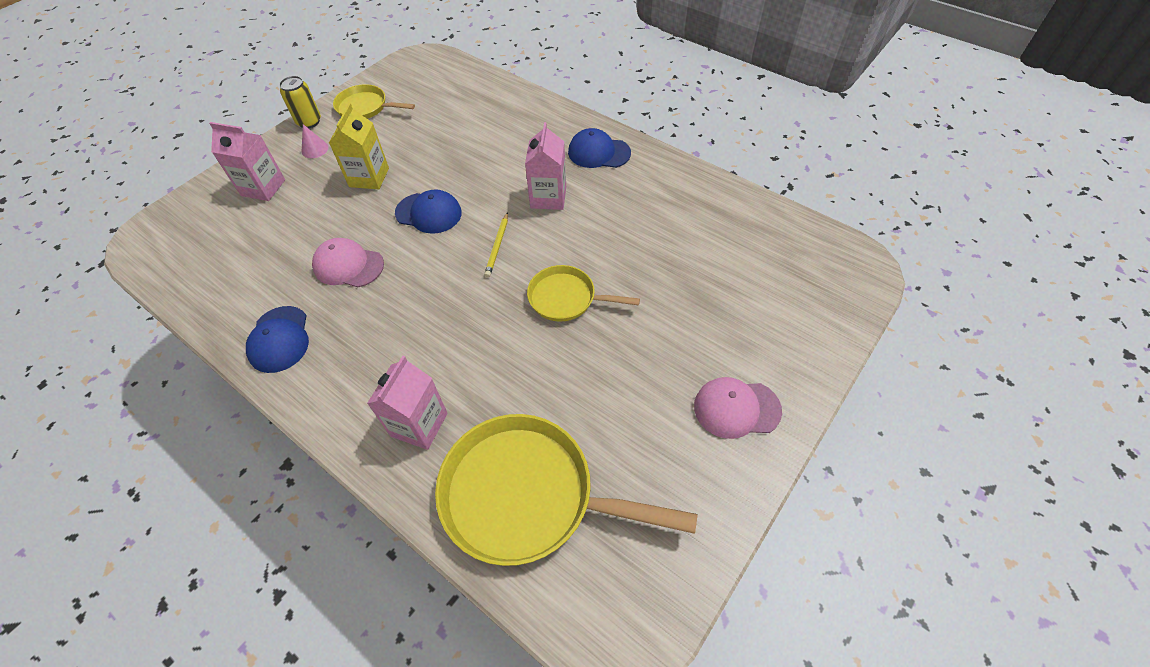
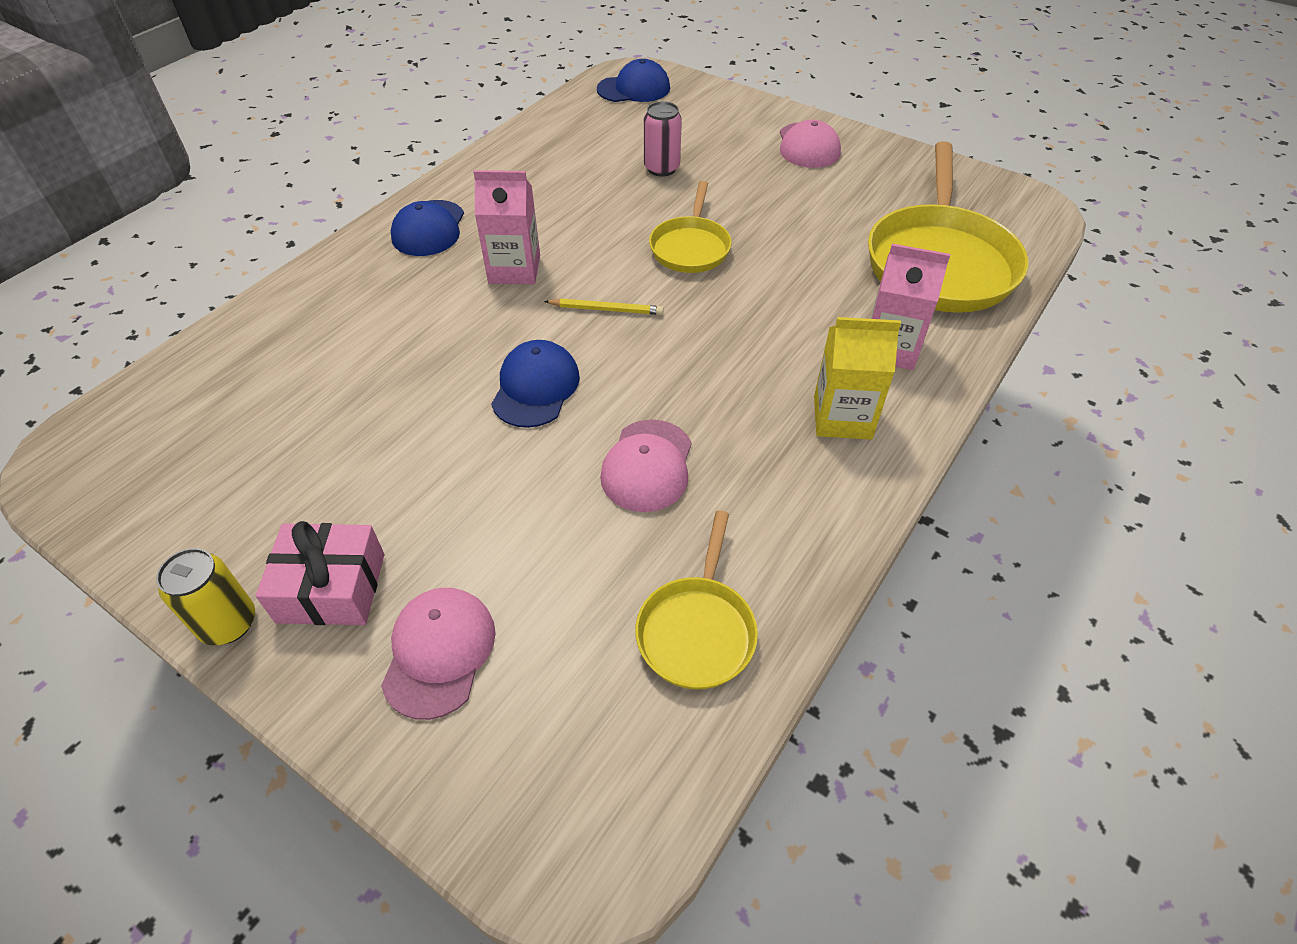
camera: 95 degrees left, 5 degrees down
pink carton [209,122,285,201] -> pink cap [381,588,496,720]
blue cap [246,306,309,373] -> blue cap moved to [597,59,670,102]
pink cone [302,124,329,158] -> pink gift [256,521,384,625]
yellow carton [329,103,389,189] -> yellow carton moved to [814,317,901,440]
yellow pan [333,84,415,119] -> yellow pan moved to [635,510,758,690]
none -> pink can [644,101,682,177]

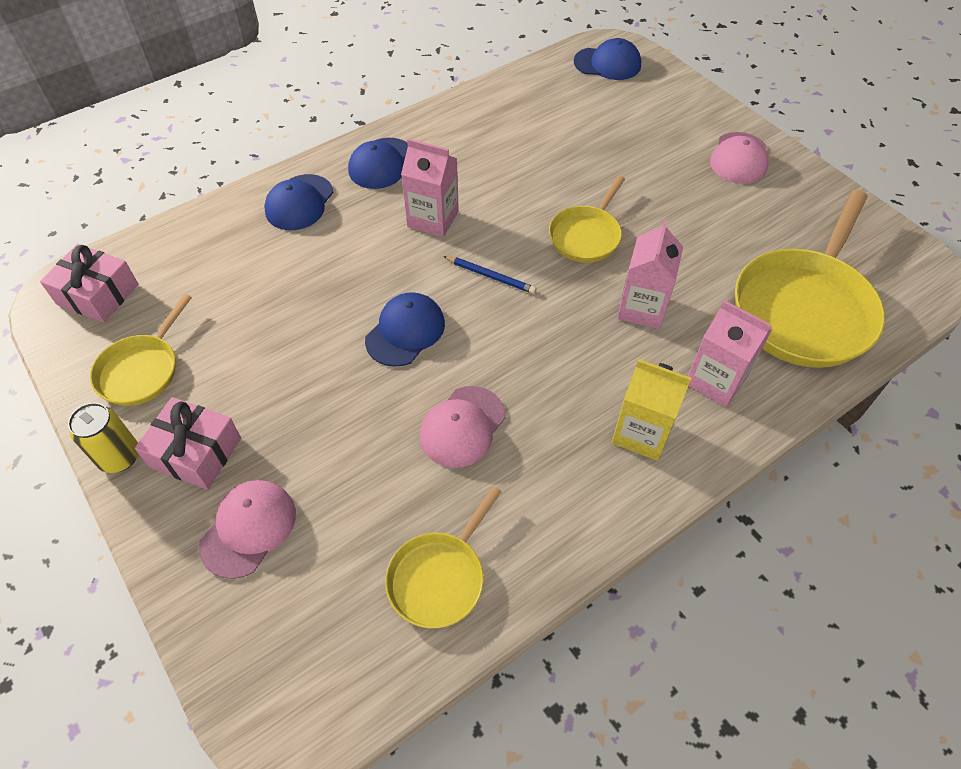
camera: 20 degrees right, 5 degrees up
yellow pencil [544,299,664,315] -> blue pencil [443,256,536,294]
pink can [644,101,682,177] -> none
none -> pink gift [40,244,138,323]
none -> yellow pan [90,294,192,406]
none -> blue cap [264,174,334,230]
none -> pink carton [617,220,683,329]

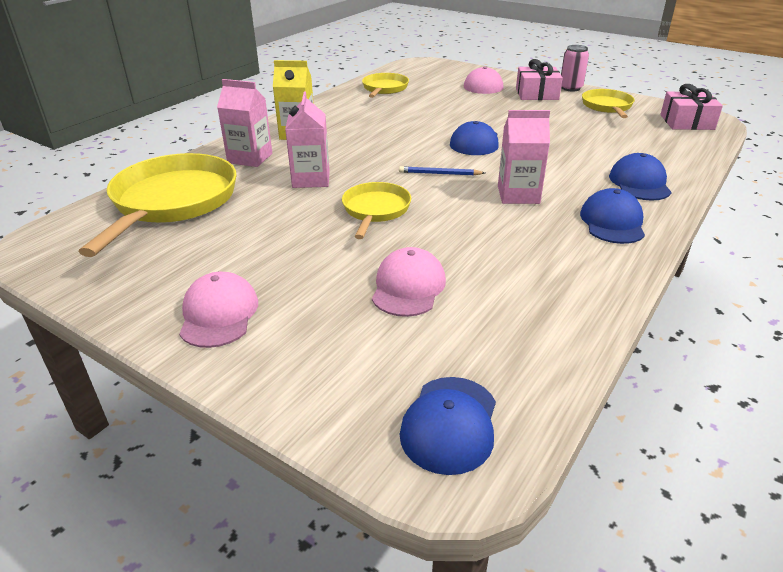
camera: 160 degrees right, 20 degrees down
yellow can [68,403,138,473] -> pink can [561,45,589,91]
pink cap [420,386,505,468] -> pink cap moved to [372,247,446,317]
blue cap [574,38,641,80] -> blue cap turned 60 degrees counterclockwise [400,377,496,475]

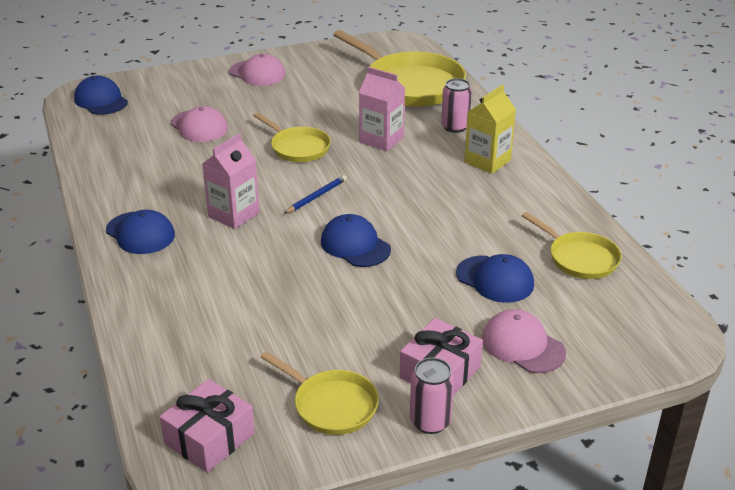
camera: 125 degrees right, 0 degrees up
pink carton [217,79,272,167] -> pink can [441,78,472,133]
blue cap [609,153,672,201] -> blue cap moved to [456,254,534,303]

